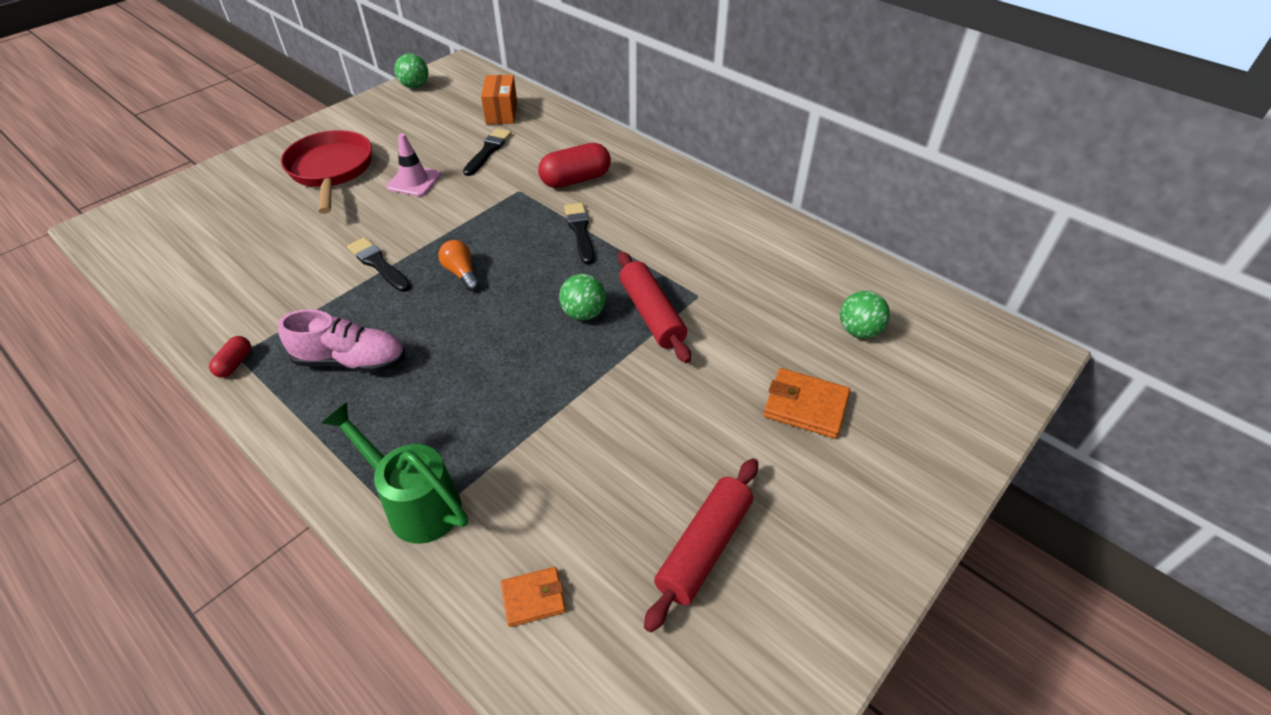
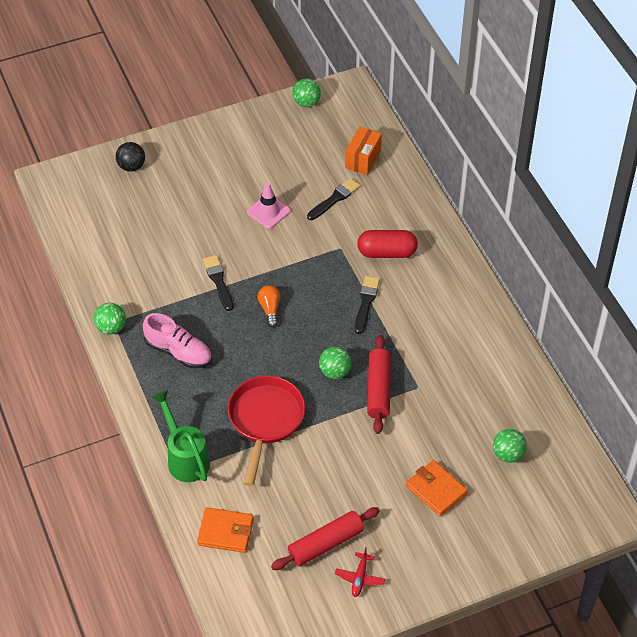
camera: 25 degrees right, 5 degrees up
red capsule [209,336,251,378] -> green ball [94,303,126,335]
red pan [281,130,372,214] -> red pan moved to [228,376,305,486]
orange wallet [501,567,566,627] -> orange wallet [197,507,254,553], size x1.57
none -> black ball [116,142,145,172]
none -> red plane [335,547,385,597]

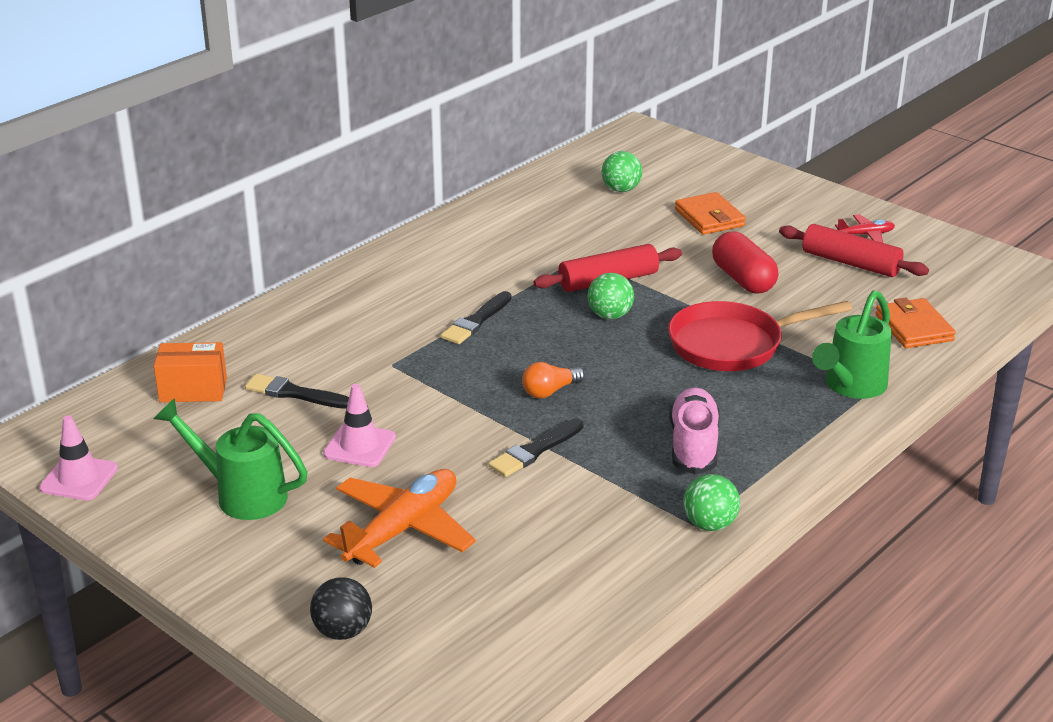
camera: 115 degrees left, 20 degrees down
green ball [292,79,321,107] -> pink traffic cone [39,415,118,501]
black brush [355,276,380,334] -> black brush turned 45 degrees counterclockwise [441,291,512,344]
red capsule [357,230,418,258] -> red capsule moved to [712,231,778,293]
orange wallet [406,460,468,516] -> orange wallet turned 45 degrees counterclockwise [675,192,746,235]
none -> green watering can [154,398,308,520]
none -> orange plane [323,469,476,568]

